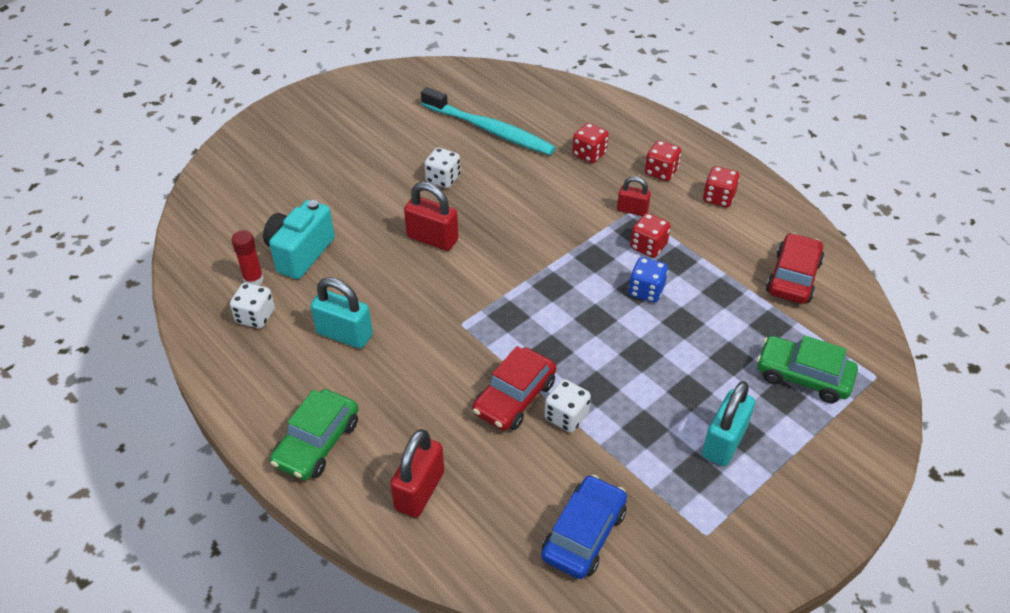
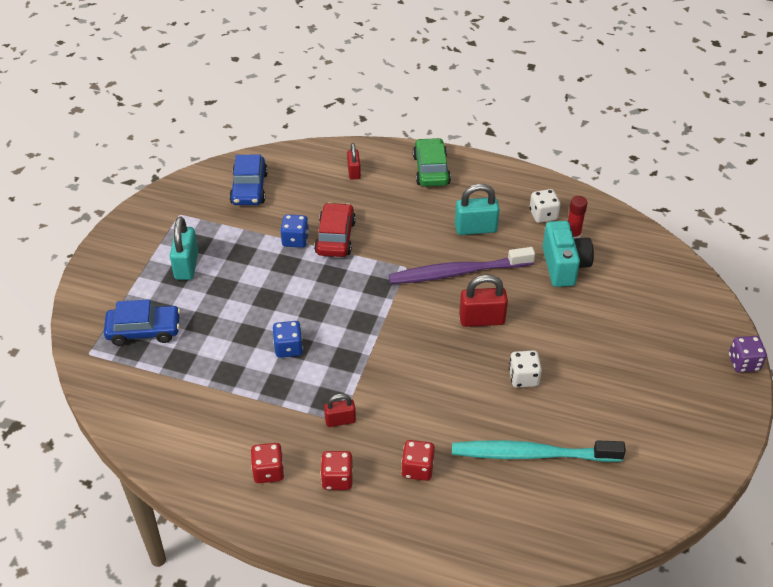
camera: 150 degrees right, 0 degrees up
red padlock [390,429,444,518] -> red padlock [347,143,361,180], size x0.62
white dice [545,379,591,432] -> blue dice [280,214,309,248]
red dice [630,213,671,258] -> none
green car [757,335,858,403] -> blue car [104,299,181,346]
red car [766,233,824,304] -> none
none -> purple toothbrush [389,247,535,284]
none -> purple dice [729,336,767,373]

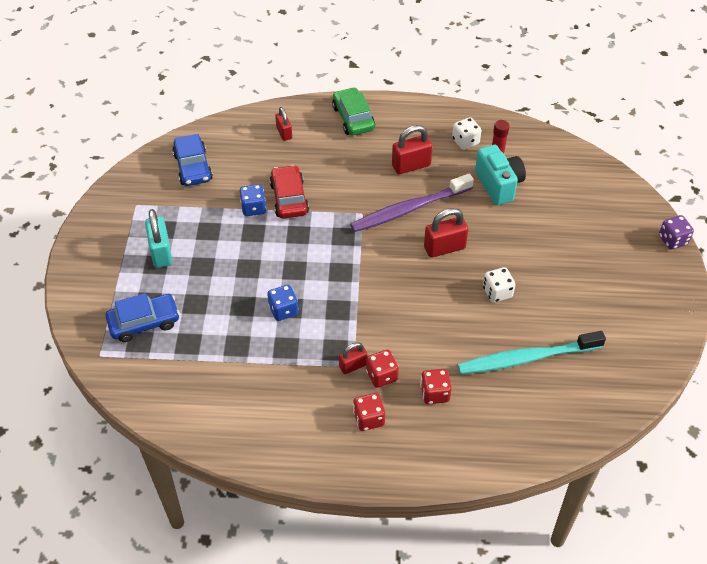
camera: 15 degrees left, 5 degrees up
red dice [251,443,284,483] -> red dice moved to [366,350,399,388]
turquoise padlock [455,183,500,235] -> red padlock [392,125,433,174]

